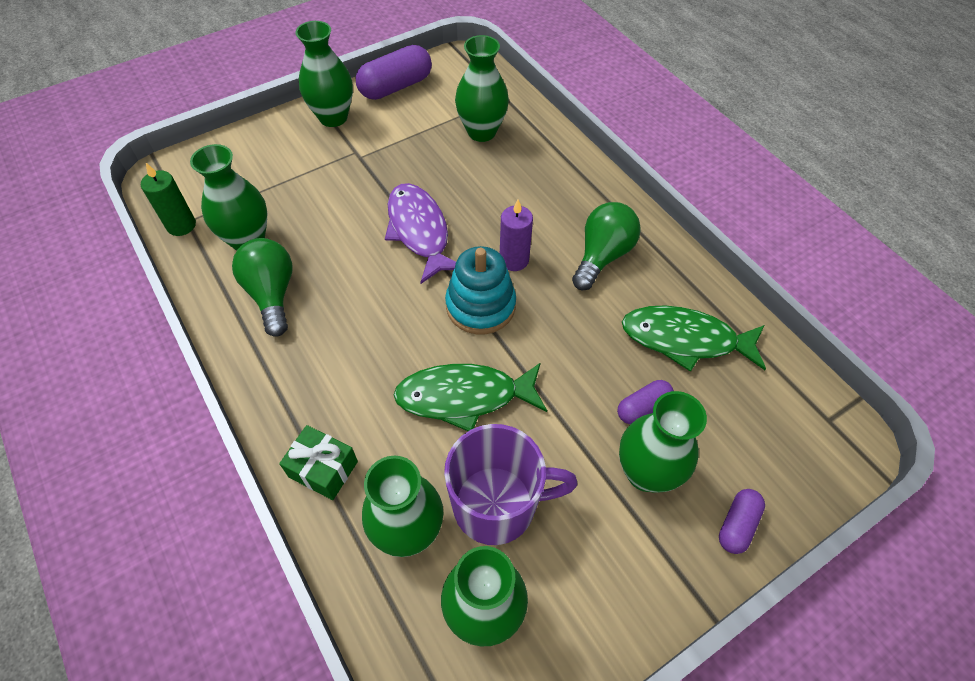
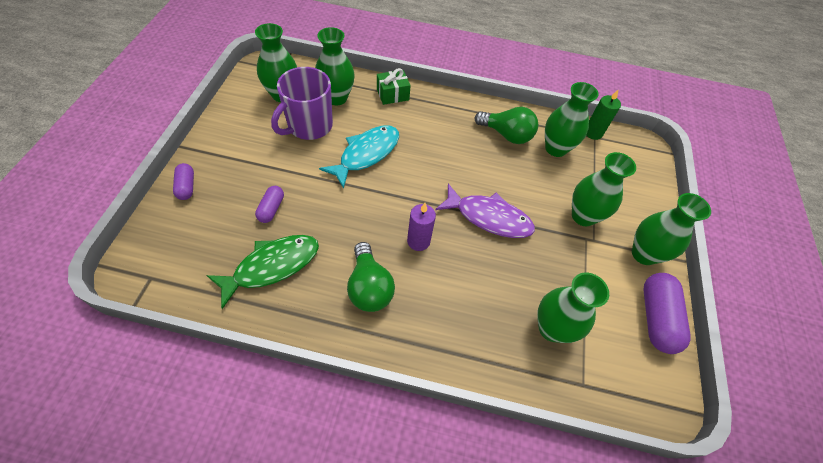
camera: 130 degrees right, 0 degrees up
green fish [394,363,547,431] -> turquoise fish [319,125,399,189]
turquoise stacking toy [445,246,516,334] -> none
green vase [619,391,707,493] -> green vase moved to [572,152,636,226]

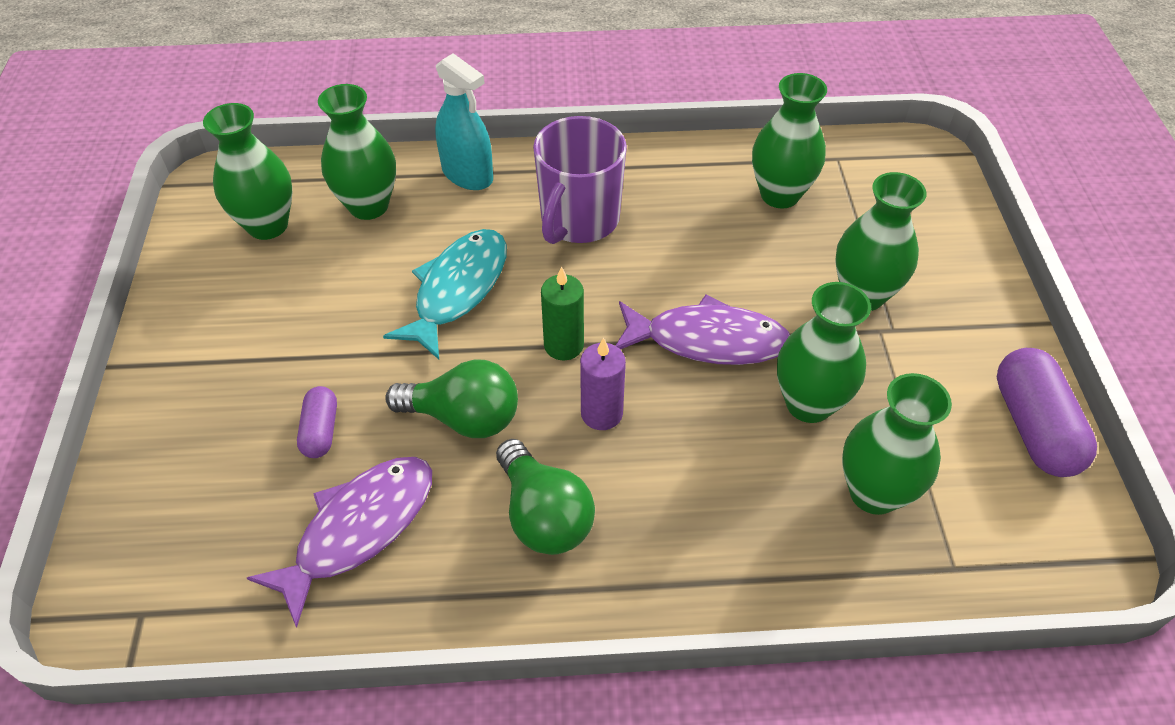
camera: 10 degrees left, 5 degrees down
purple capsule [173,163,194,200] -> none
green fish [206,235,319,309] -> purple fish [247,457,432,628]
purple mug [271,67,333,140] -> purple mug moved to [533,116,627,244]
green gift [377,68,411,105] -> turquoise spray bottle [435,53,493,190]
green light bulb [475,107,538,144] -> green light bulb moved to [385,359,518,438]
green candle [586,89,621,140] -> green candle moved to [541,266,584,360]
green vase [632,193,711,265] -> green vase moved to [777,282,871,423]

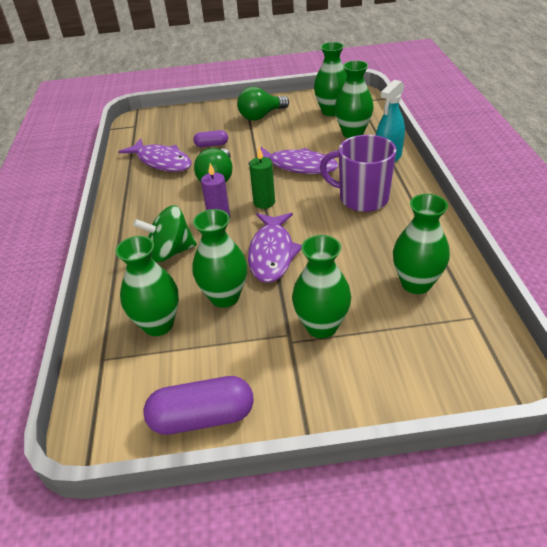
camera: 90 degrees right, 10 degrees down
turquoise fish [383,229,507,359] -> purple fish [249,147,339,174]
green light bulb [496,439,595,555] -> green light bulb moved to [237,87,289,120]
none -> green spinning top [133,205,197,262]

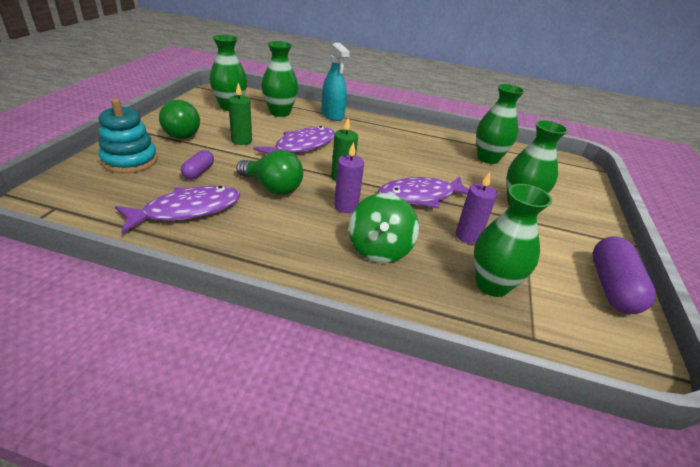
camera: 75 degrees left, 5 degrees down
green vase [193,209,247,308] -> purple candle [456,172,497,244]
purple fish [248,213,302,283] -> purple fish turned 135 degrees clockwise [378,176,469,208]
purple mug [320,135,396,212] -> none
none -> turquoise stacking toy [99,99,158,173]
none -> green candle [228,83,252,145]

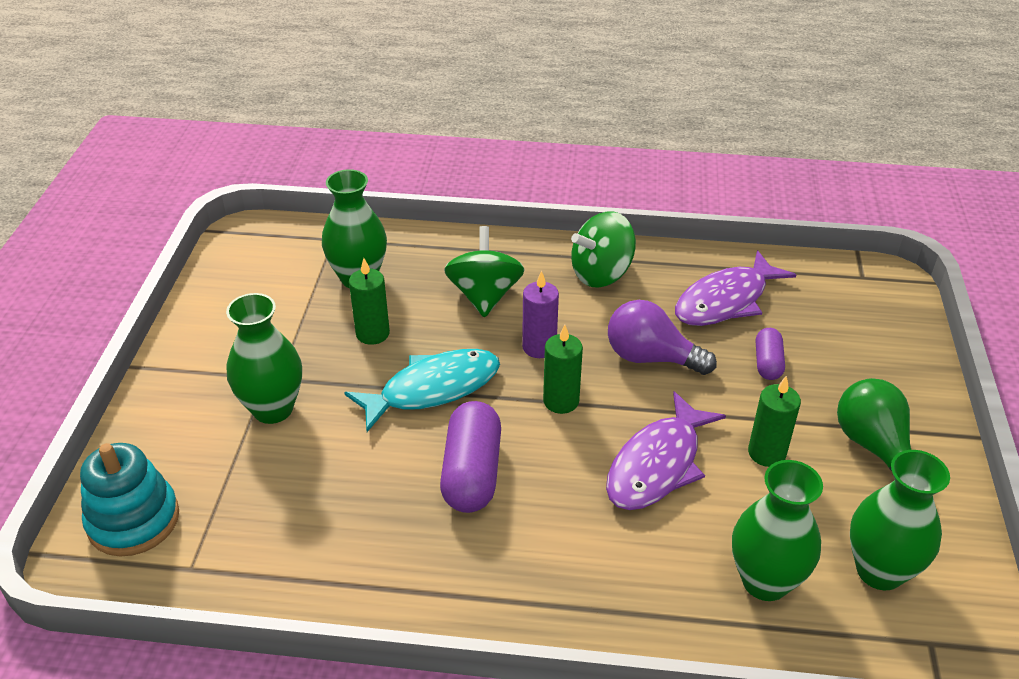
camera: 175 degrees right, 5 degrees up
turquoise stacking toy [99,99,158,173] -> turquoise stacking toy moved to [80,443,179,557]
green light bulb [236,150,303,195] -> purple light bulb [608,300,717,375]
turquoise spray bottle [322,43,350,121] -> none
purple fish [378,176,469,208] -> turquoise fish [344,349,500,432]
purple candle [456,172,497,244] -> green candle [349,258,390,345]
green vase [476,84,525,164] -> none
purple capsule [593,236,656,314] -> purple capsule moved to [440,401,501,513]
none -> green spinning top [571,211,636,288]

